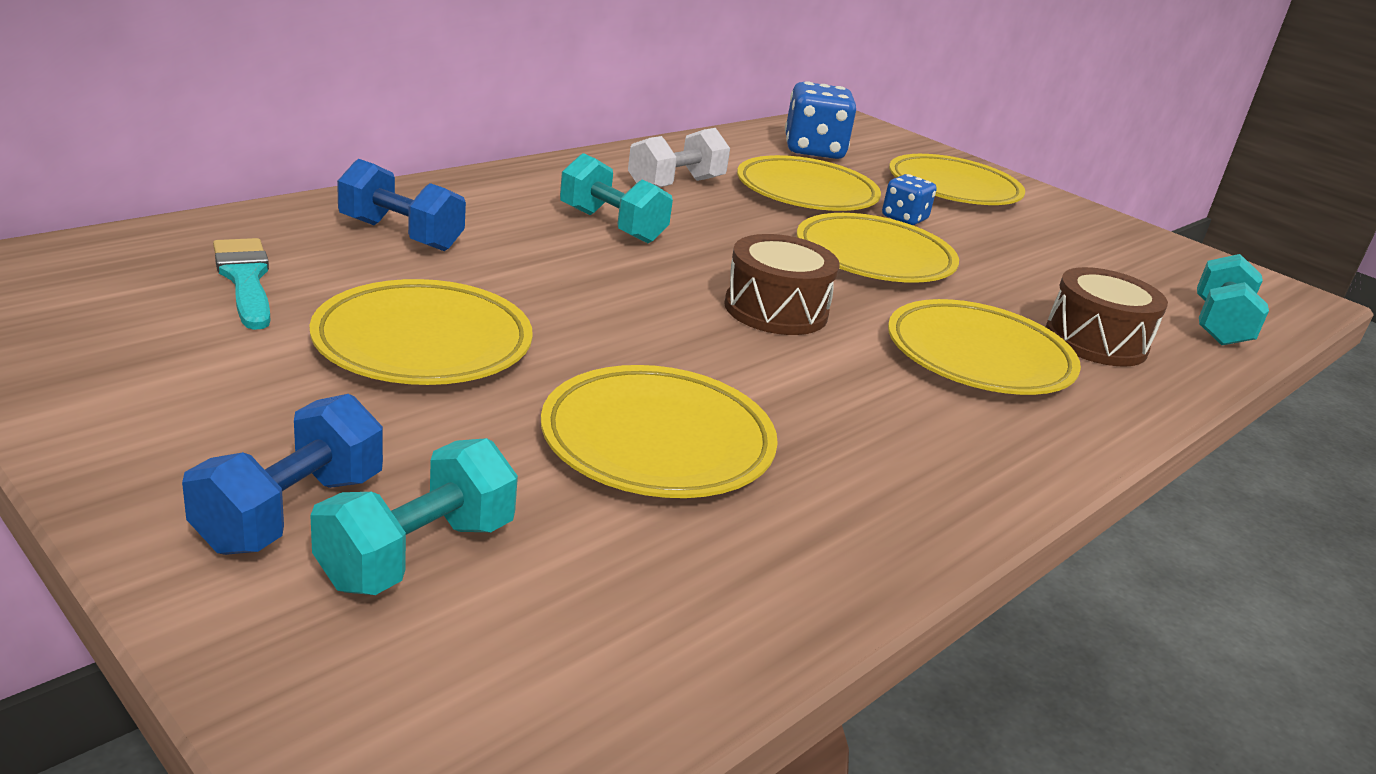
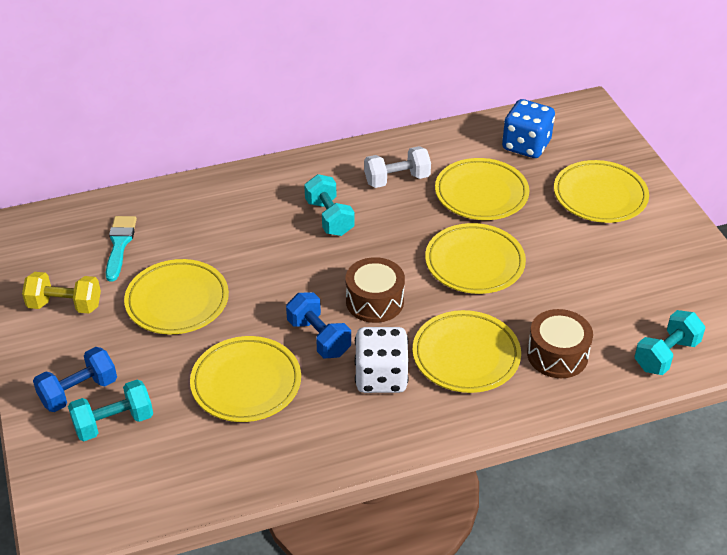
camera: 30 degrees right, 15 degrees up
blue dumbbell [337,159,466,251] -> blue dumbbell moved to [286,292,351,358]
blue dice [882,174,937,225] -> none
none -> yellow dumbbell [22,272,101,314]
none -> white dice [355,327,409,393]

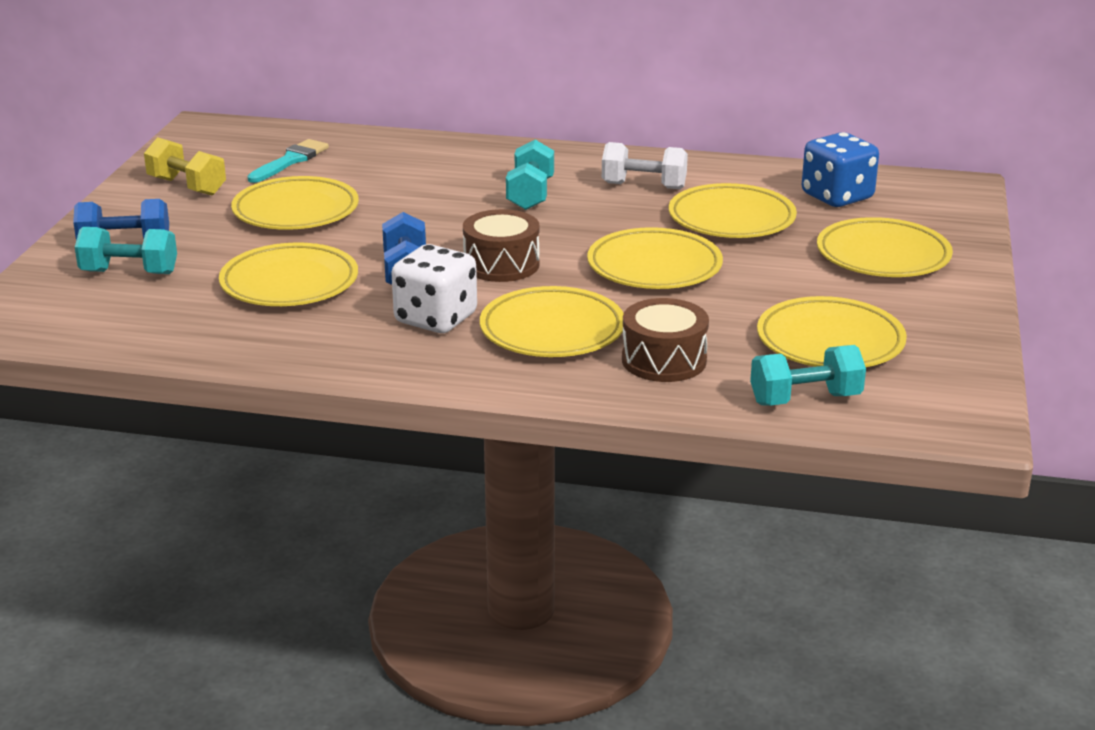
camera: 30 degrees right, 15 degrees down
none -> yellow plate [757,296,907,367]

